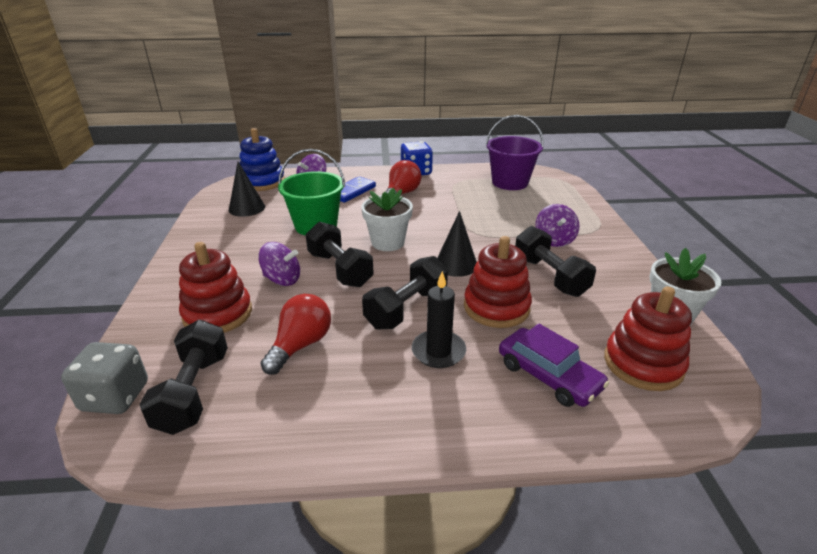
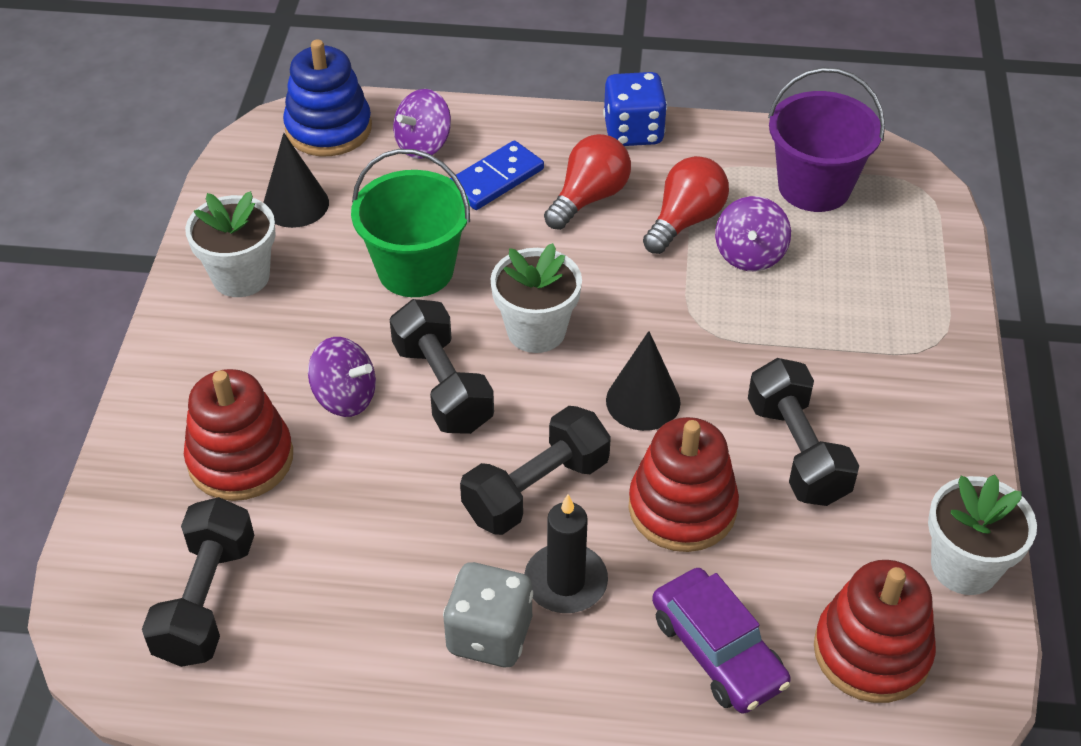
camera: 10 degrees right, 15 degrees up
grey dice [61,342,148,414] -> grey dice moved to [443,562,533,667]
red light bulb [260,294,331,375] -> red light bulb moved to [643,156,729,254]
purple spinning top [536,204,580,247] -> purple spinning top moved to [715,196,791,271]
none -> white flower pot [185,191,276,297]

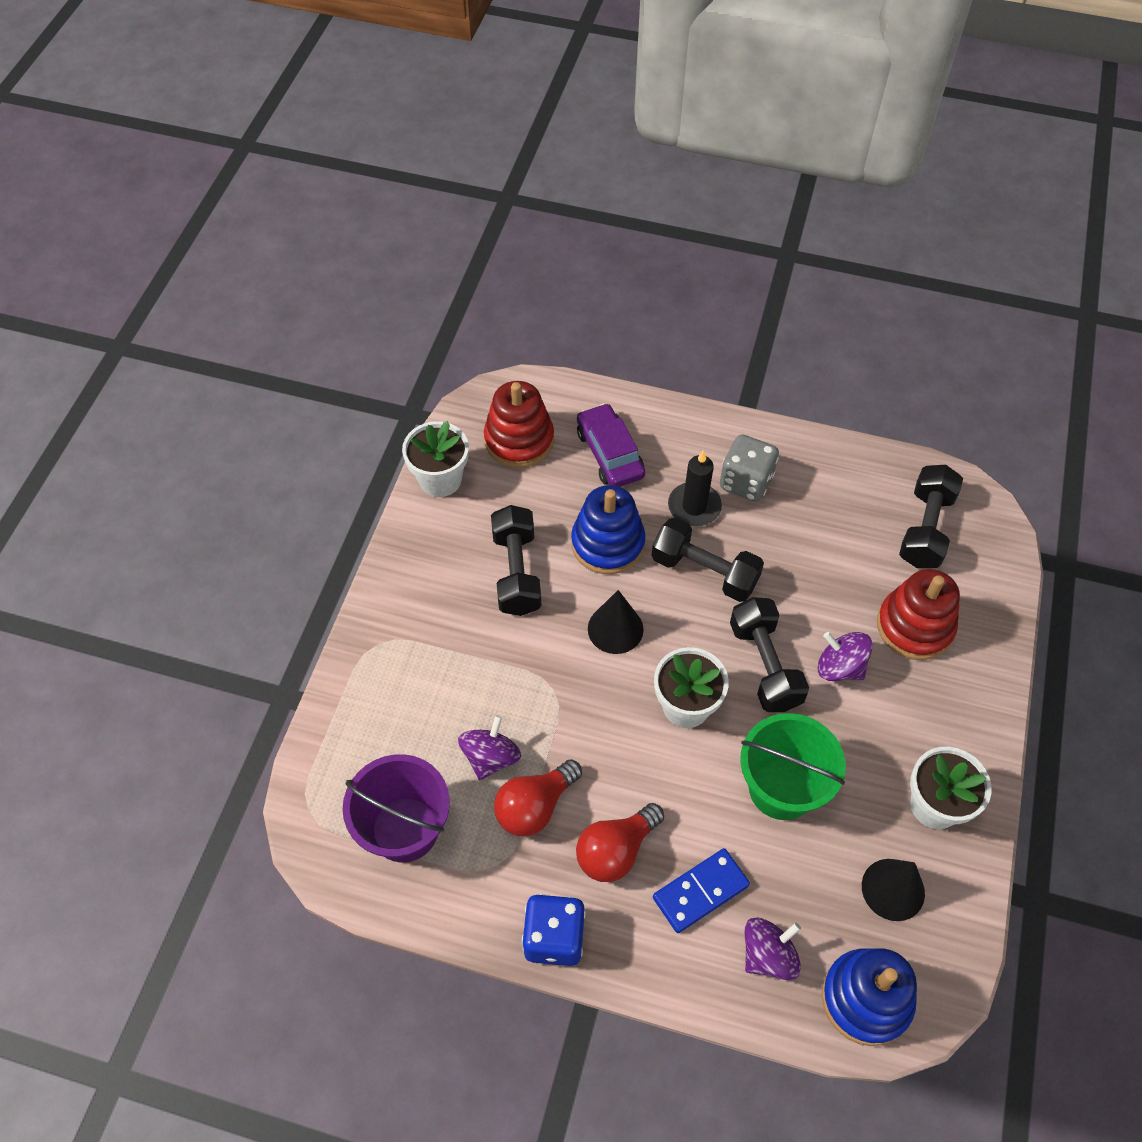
camera: 170 degrees left, 10 degrees up
black dumbbell [460,406,611,535] -> black dumbbell turned 60 degrees clockwise [652,518,764,602]
red stacking toy [628,417,739,552] -> blue stacking toy [571,485,646,574]

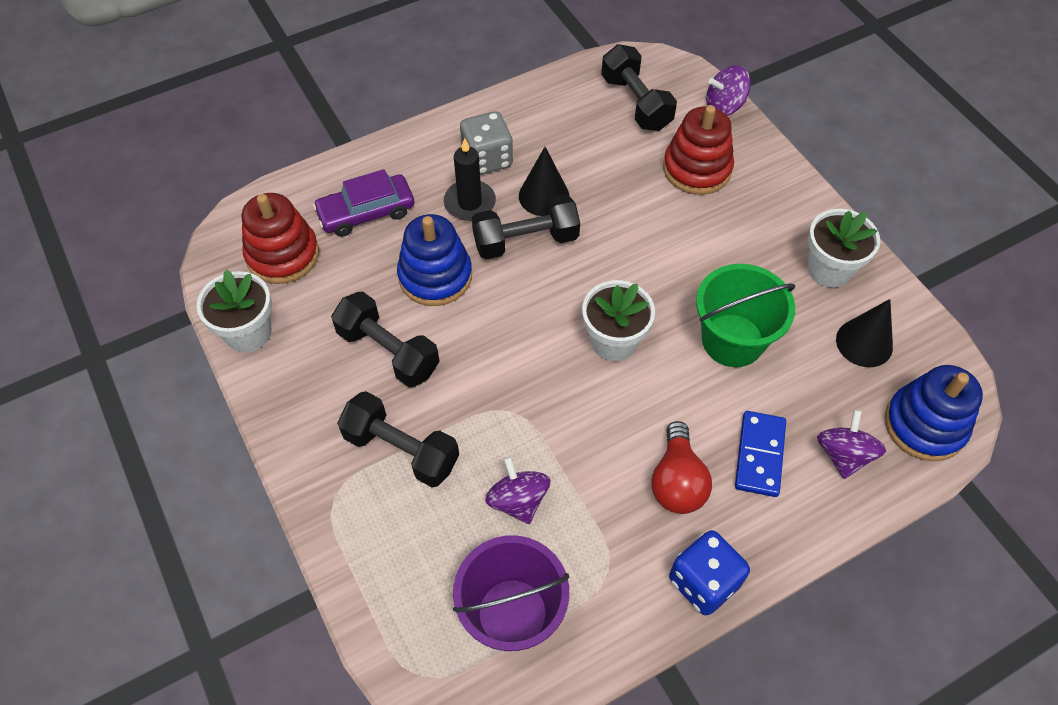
camera: 45 degrees left, 0 degrees up
red light bulb [494,759,582,836] -> none
purple car [577,403,645,487] -> purple car turned 45 degrees counterclockwise [313,169,414,237]
black cone [588,590,644,654] -> black cone moved to [519,147,569,216]
black dumbbell [730,597,809,712] -> black dumbbell moved to [337,391,459,487]
purple spinning top [818,632,873,681] -> purple spinning top moved to [706,66,751,116]

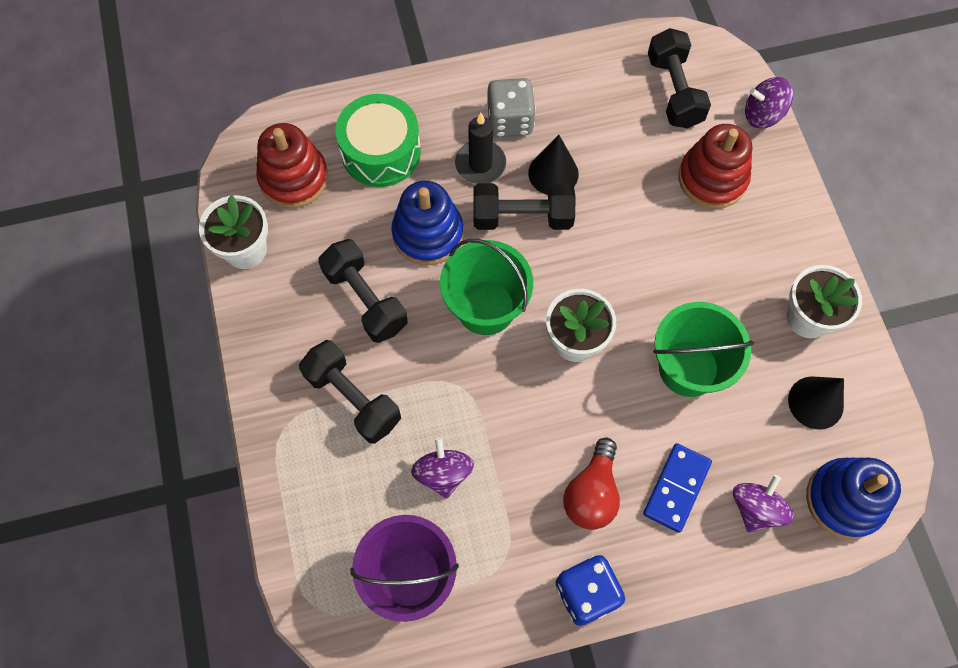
camera: 15 degrees right, 10 degrees up
purple car [313,169,414,237] -> green drum [335,94,421,187]
none -> green bucket [440,239,533,335]

